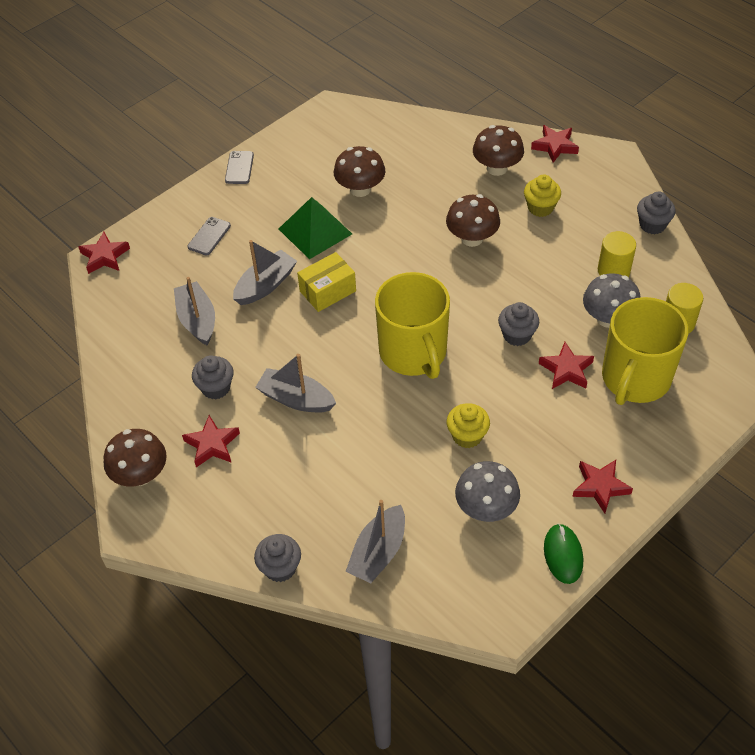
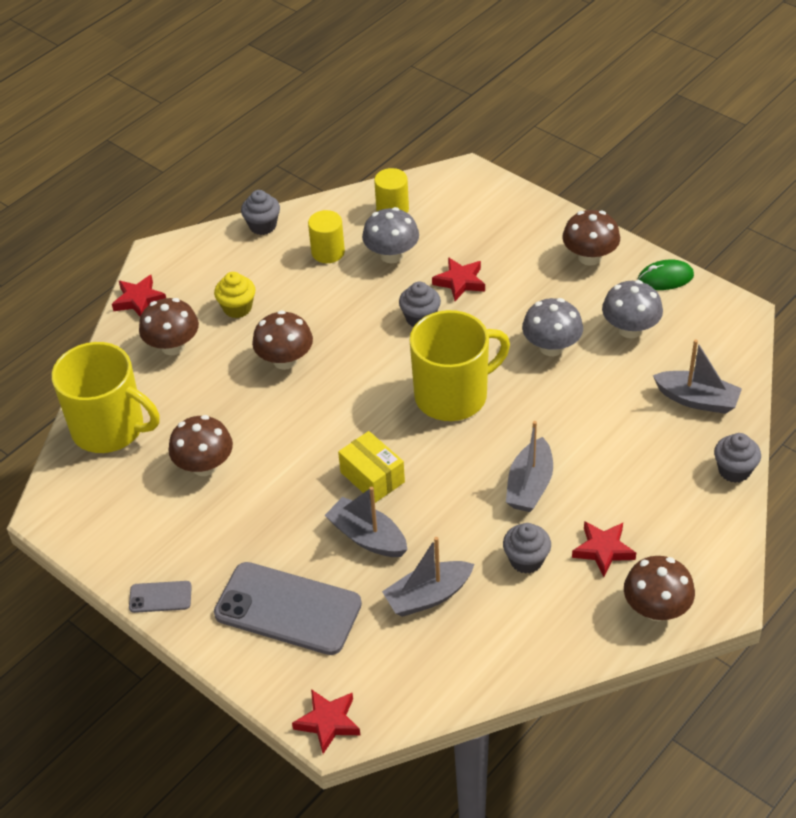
camera: 95 degrees left, 5 degrees down
grey phone [188,217,231,256] -> grey phone [214,562,362,655], size x2.22
green pyramid [279,197,352,259] -> none
yellow cupcake [447,403,490,448] -> grey mushroom [522,298,583,356]
red star [572,460,633,513] -> brown mushroom [562,210,620,266]
yellow mug [602,297,688,405] -> yellow mug moved to [52,342,160,453]

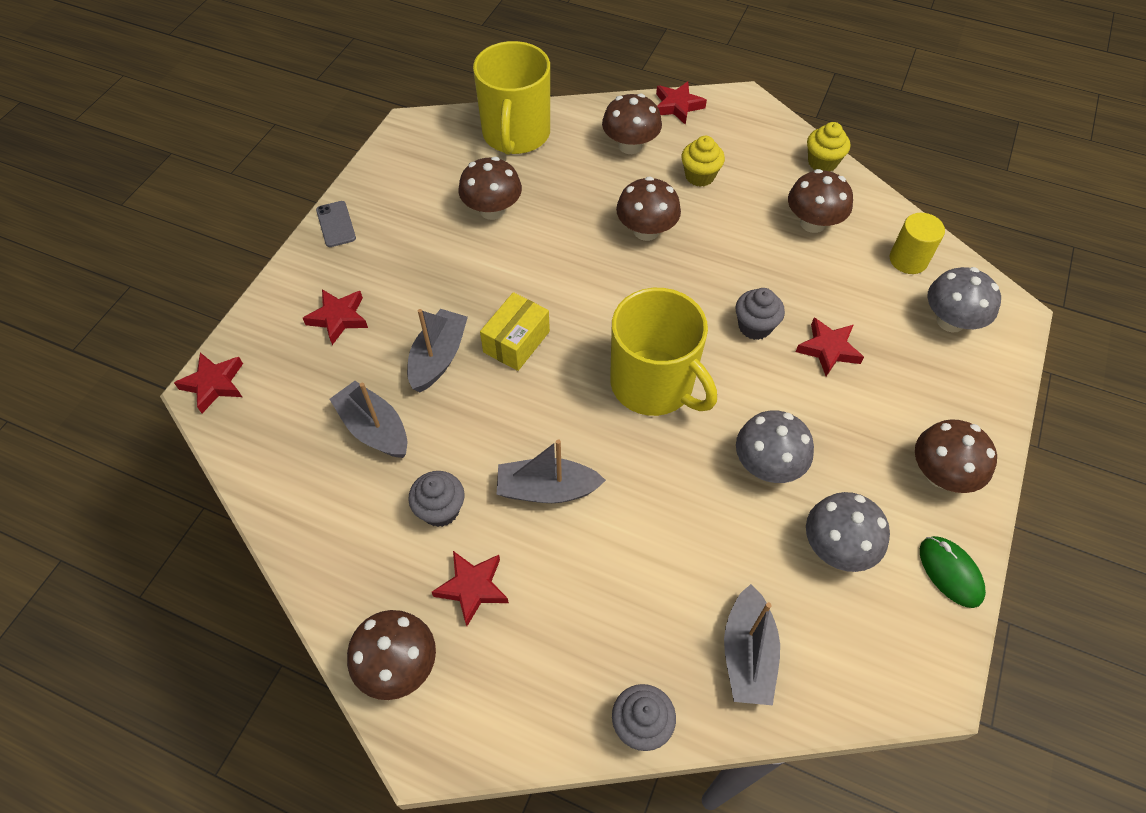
camera: 70 degrees right, 10 degrees up
grey phone [214,562,362,655] -> red star [303,289,368,345]
grey cupcake [241,190,280,235] -> yellow cupcake [807,122,850,172]
yellow cylinder [308,210,345,263] -> brown mushroom [788,169,853,233]
grey mushroom [362,207,419,263] -> grey mushroom moved to [927,267,1001,333]

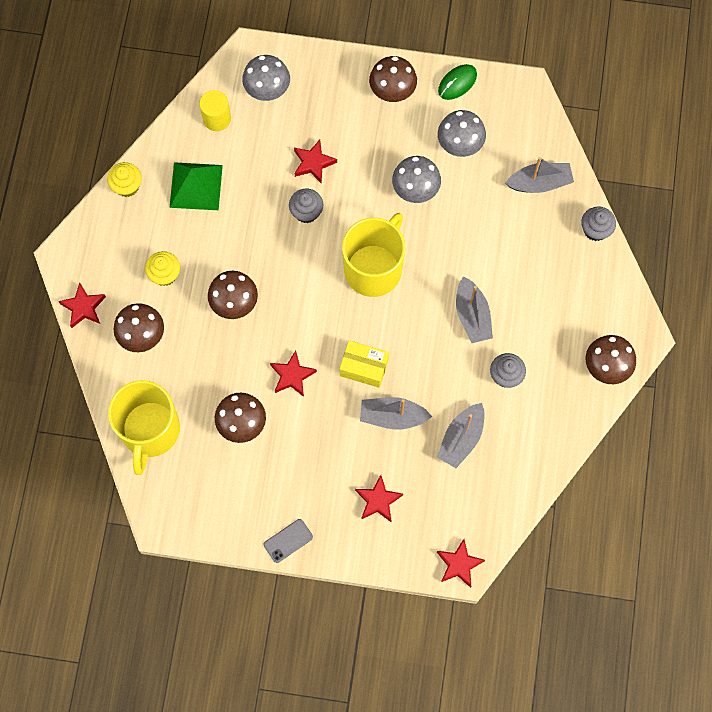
camera: 105 degrees left, 15 degrees up
red star [432,551,509,626] -> red star moved to [270,351,317,397]
yellow mug [473,41,550,155] -> yellow mug turned 105 degrees clockwise [108,380,180,475]
brown mushroom [788,169,853,233] -> green pyramid [169,162,223,210]

